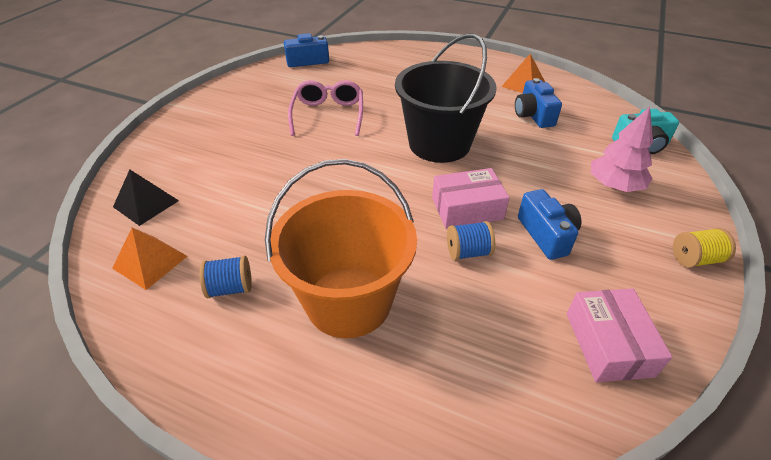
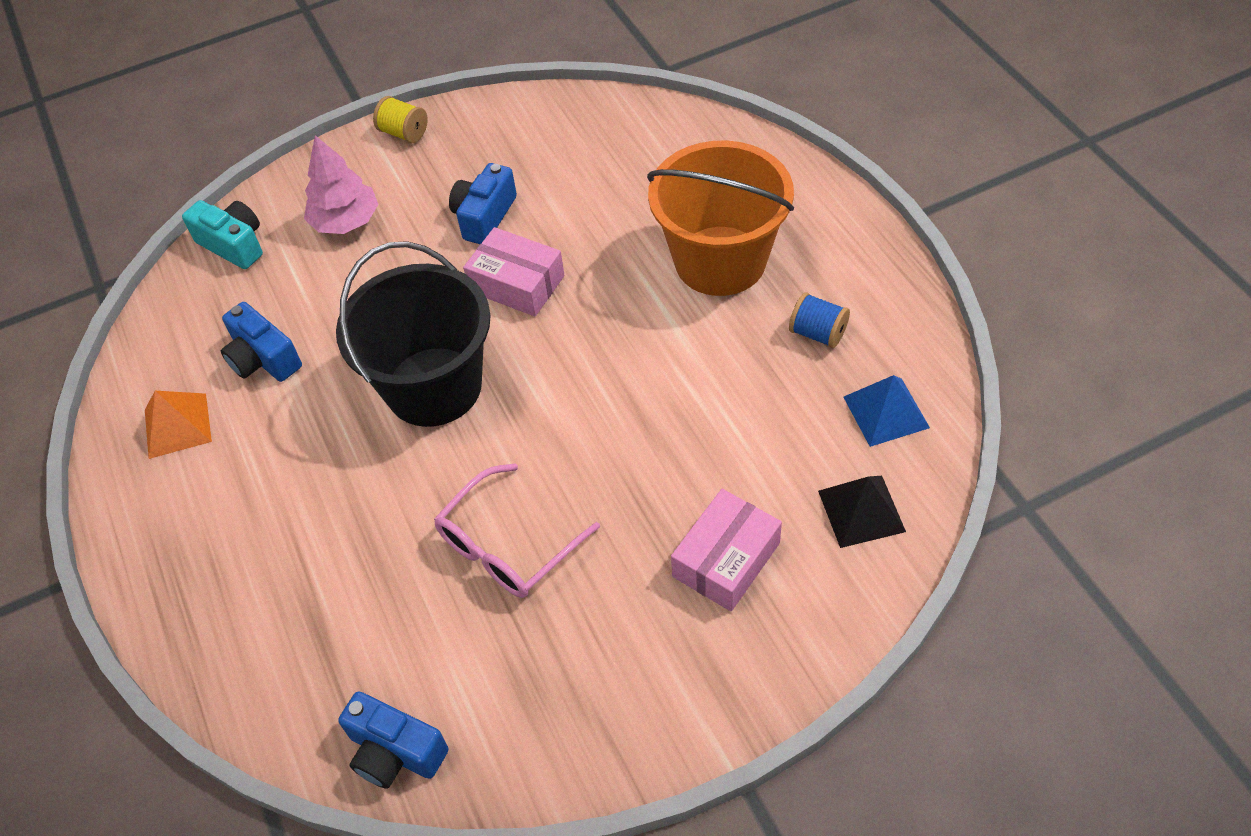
camera: 135 degrees left, 10 degrees up
orange pyramid [112,228,188,290] -> blue pyramid [843,375,930,447]
blue spool [447,221,495,260] -> none
blue camera [515,78,562,128] -> blue camera turned 105 degrees clockwise [221,302,302,382]
pink box [567,288,672,382] -> pink box moved to [671,489,782,611]

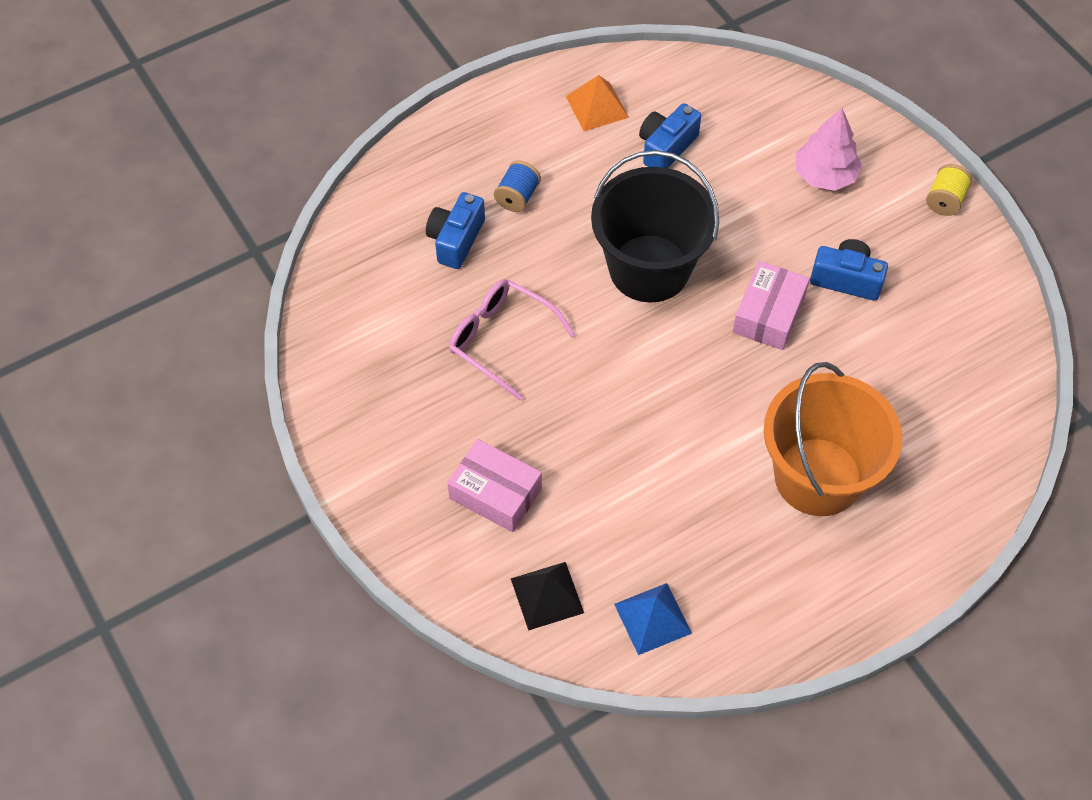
camera: 80 degrees right, 5 degrees up
turquoise camera [182,200,263,269] -> none
blue camera [338,691,448,789] -> blue camera moved to [426,192,485,269]
blue spool [789,293,850,348] -> blue spool moved to [494,160,541,212]

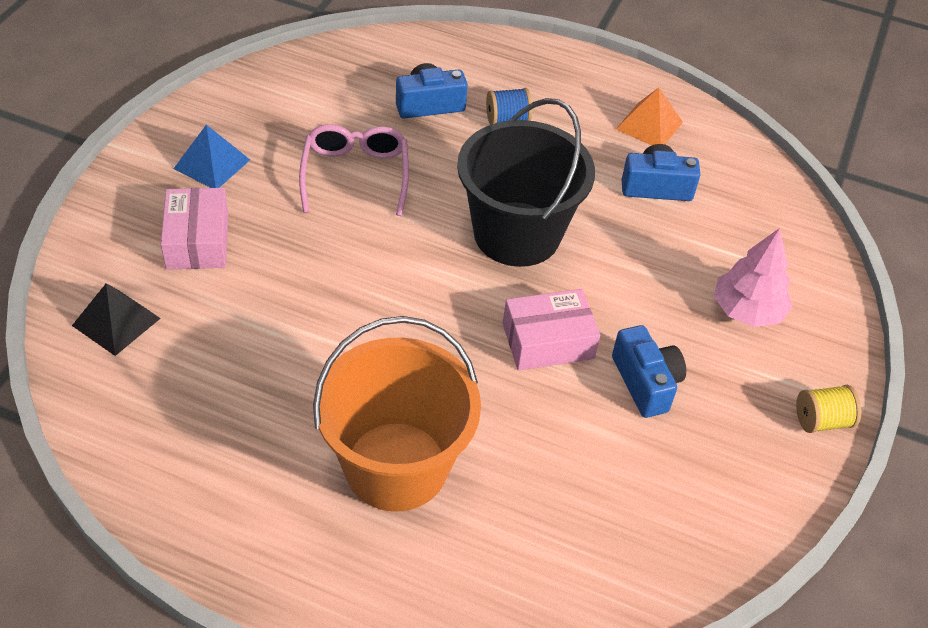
camera: 50 degrees right, 10 degrees down
blue pyramid [614,583,692,655] -> blue pyramid moved to [173,125,250,188]

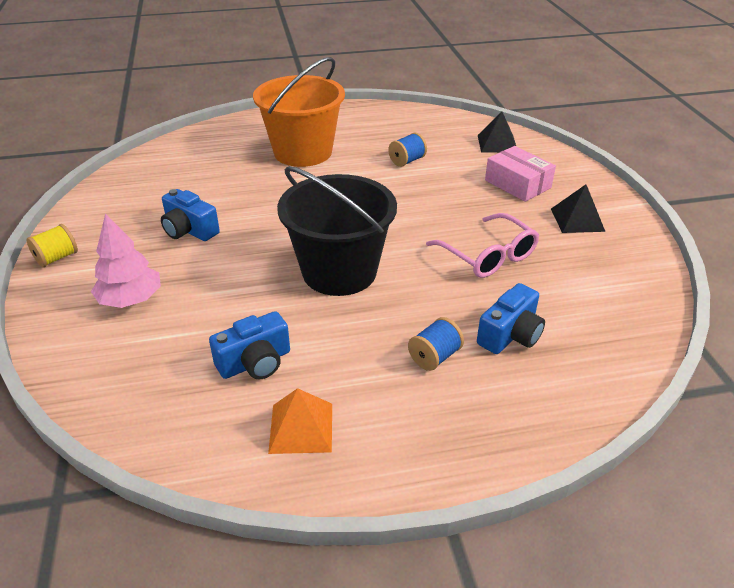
camera: 150 degrees right, 10 degrees down
blue pyramid [173,125,250,188] -> black pyramid [551,184,605,233]
pink box [503,289,600,370] -> none
none -> blue spool [388,133,427,167]

